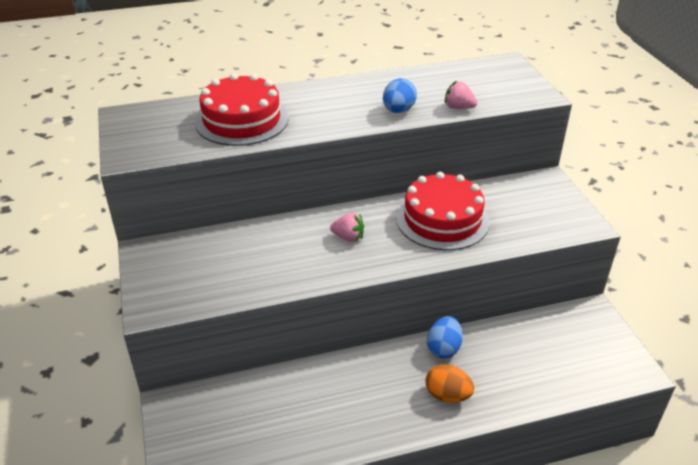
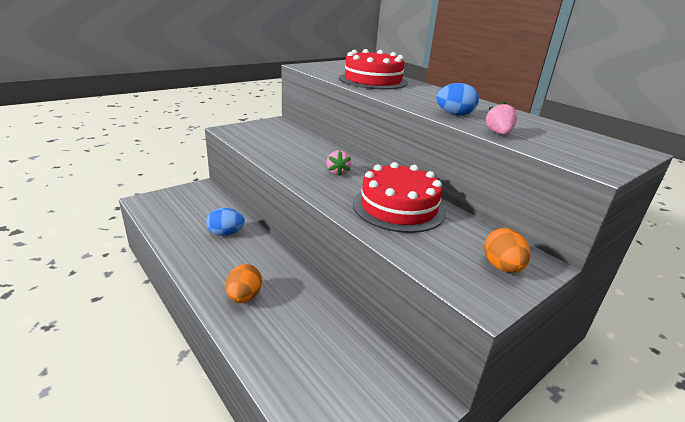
camera: 65 degrees right, 10 degrees down
blue egg [427,316,463,359] -> blue egg moved to [206,208,245,236]
none -> orange egg [484,228,530,273]

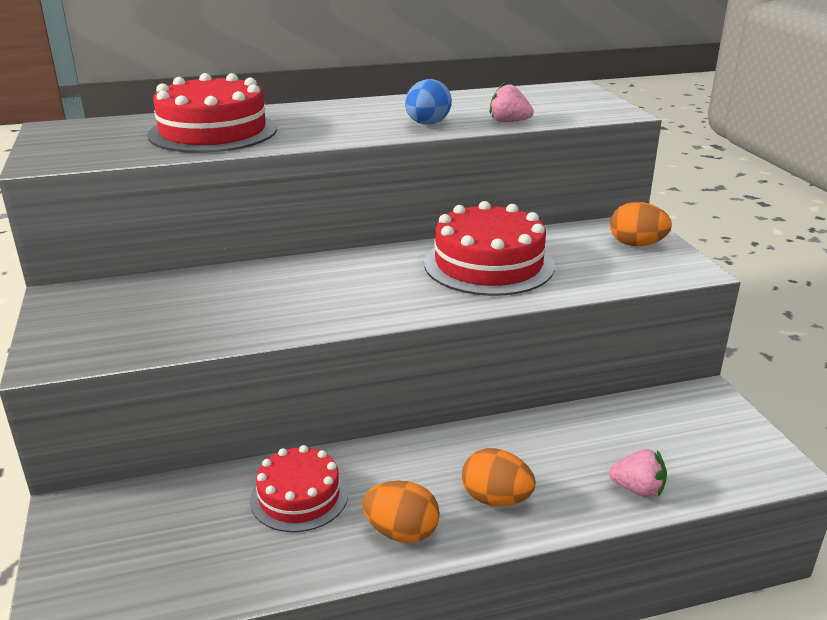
camera: 65 degrees left, 0 degrees up
blue egg [206,208,245,236] -> red cake [250,445,348,532]
pink strawberry [326,150,351,176] -> pink strawberry moved to [609,449,667,498]
none -> orange egg [362,481,440,543]

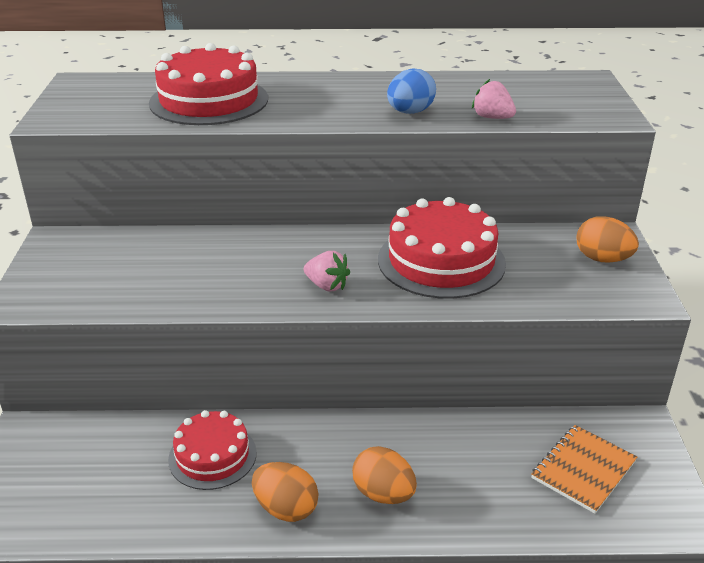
camera: 15 degrees right, 5 degrees up
pink strawberry [609,449,667,498] -> pink strawberry moved to [304,251,350,291]
none -> orange notebook [531,425,637,514]

